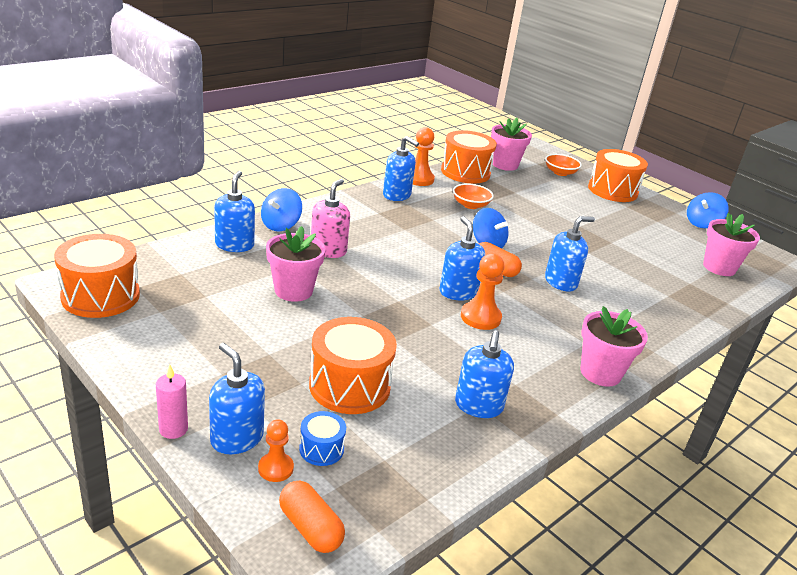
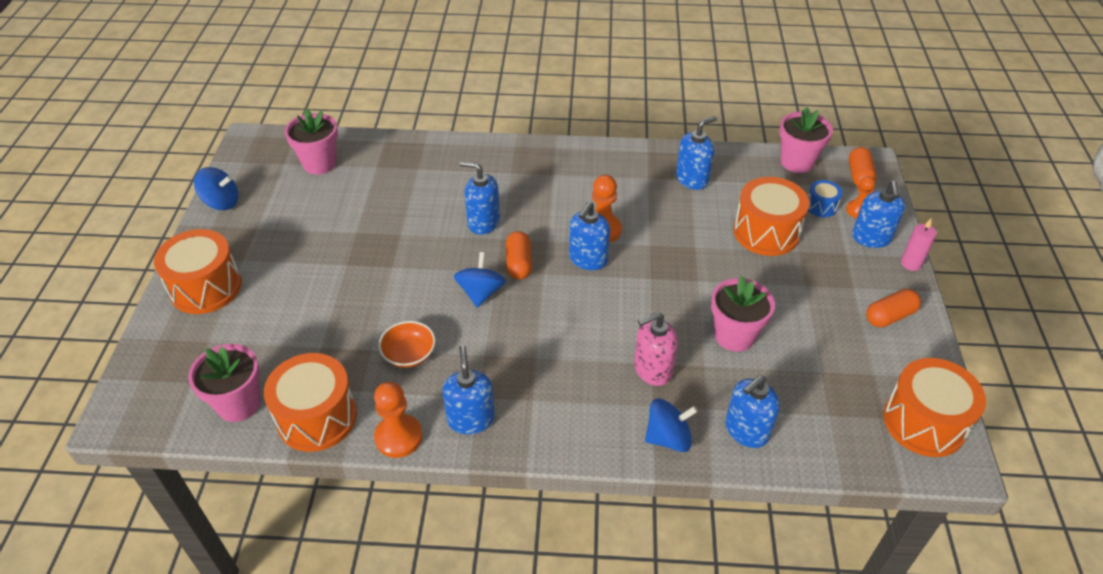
camera: 130 degrees left, 15 degrees up
orange bowl [545,154,582,176] -> none
pink flower pot [580,306,648,387] -> pink flower pot moved to [780,107,833,173]
none -> orange capsule [866,289,921,327]

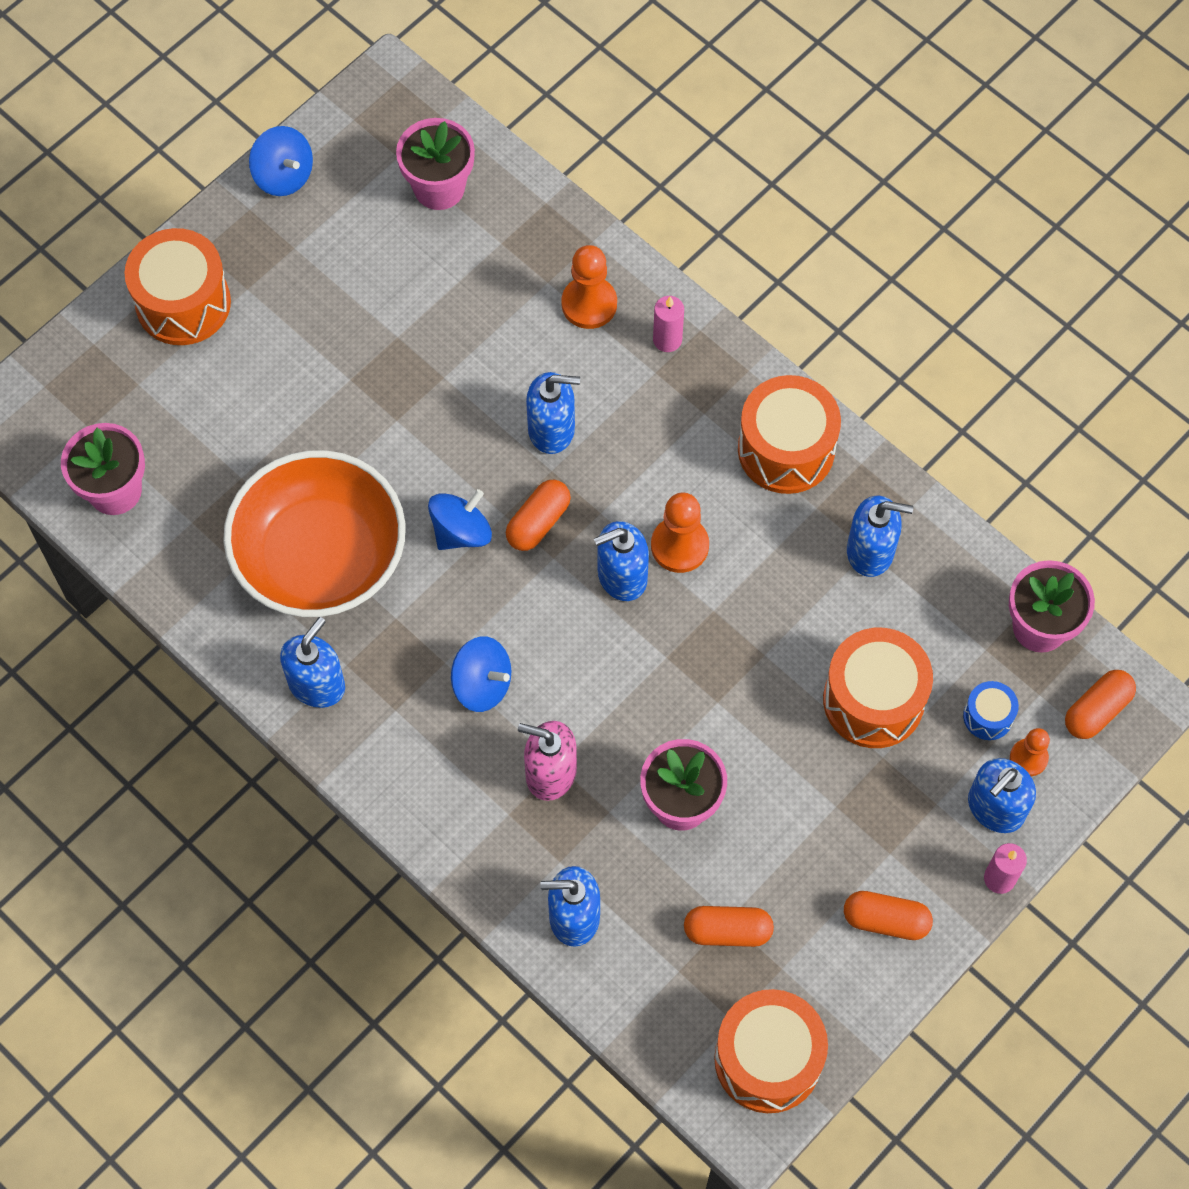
camera: 40 degrees right, 20 degrees up
orange drum [264,353,357,452] -> orange drum moved to [738,375,841,494]
orange pawn [374,382,423,458] -> orange pawn moved to [562,245,617,329]
orange bowl [379,321,436,368] -> orange bowl [223,450,406,617], size x2.38
blue soap dispenser [460,161,500,235] -> blue soap dispenser turned 120 degrees clockwise [526,372,580,454]
blue spinning top [645,398,698,452] -> blue spinning top moved to [451,636,511,712]
none -> pink candle [653,296,684,352]
none -> orange capsule [684,906,774,947]

